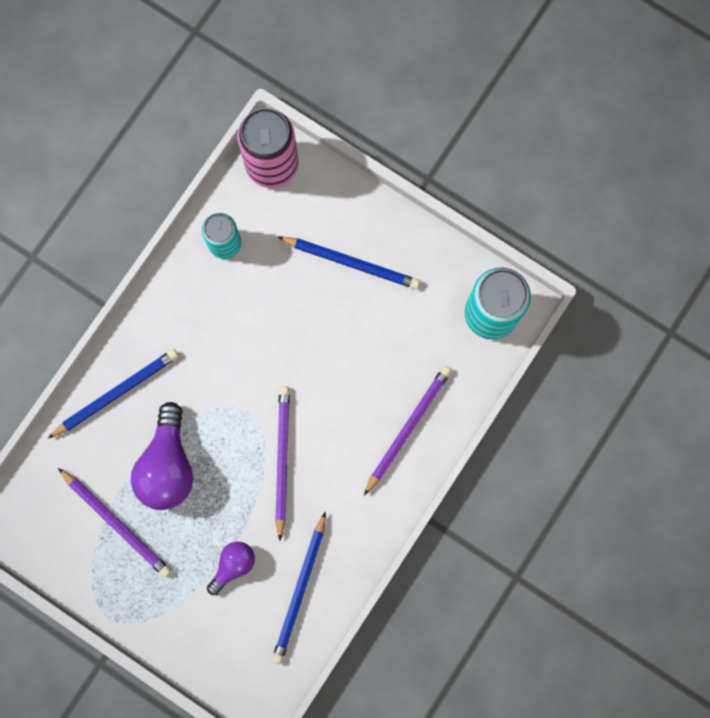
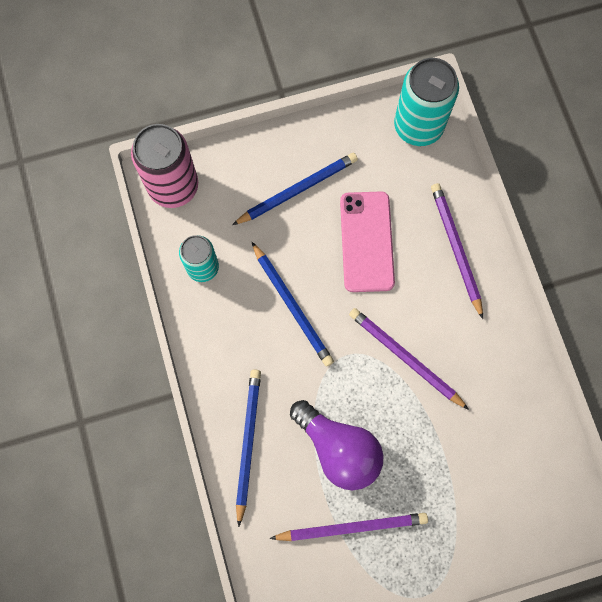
camera: 50 degrees left, 5 degrees down
purple light bulb [207,542,255,595] -> none
blue pencil [272,511,326,664] -> blue pencil moved to [252,242,334,366]
none -> pink phone [340,191,395,292]

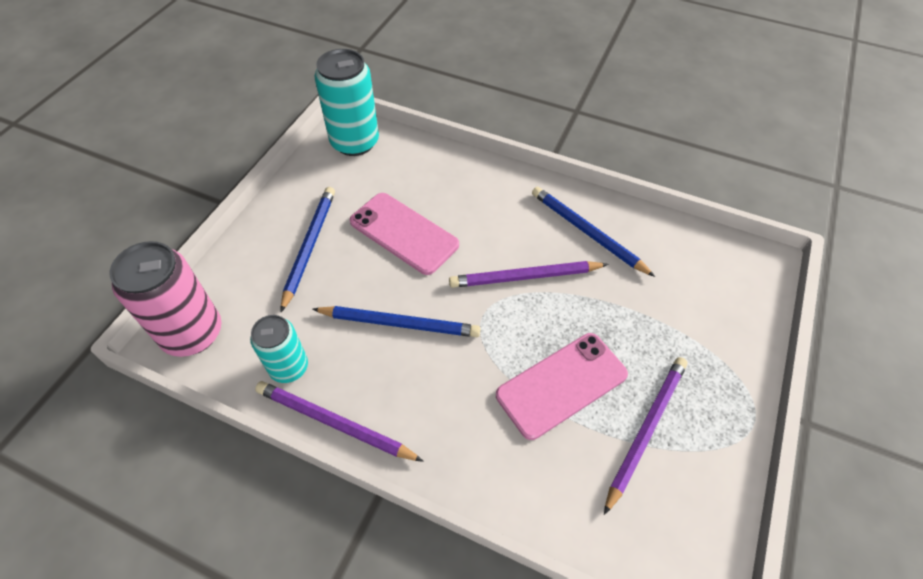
camera: 50 degrees left, 20 degrees down
blue pencil [236,369,261,527] -> blue pencil moved to [532,187,655,277]
purple light bulb [290,400,383,490] -> pink phone [496,333,628,440]
purple pencil [431,183,483,319] -> purple pencil moved to [255,381,424,462]

